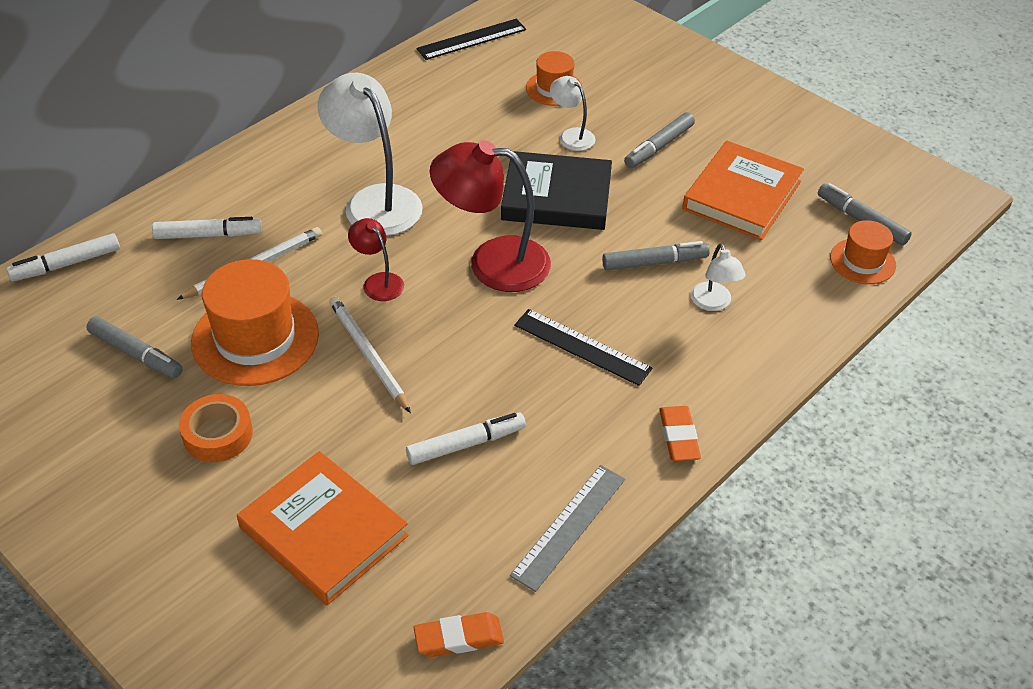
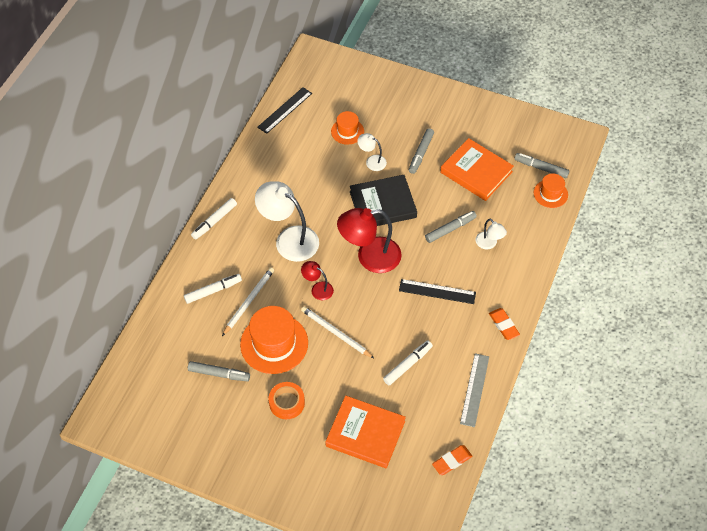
camera: 20 degrees left, 10 degrees up
white marker [6,233,120,281] -> white marker moved to [191,198,237,239]
orange book [682,141,804,240] -> orange book turned 60 degrees counterclockwise [440,138,514,201]

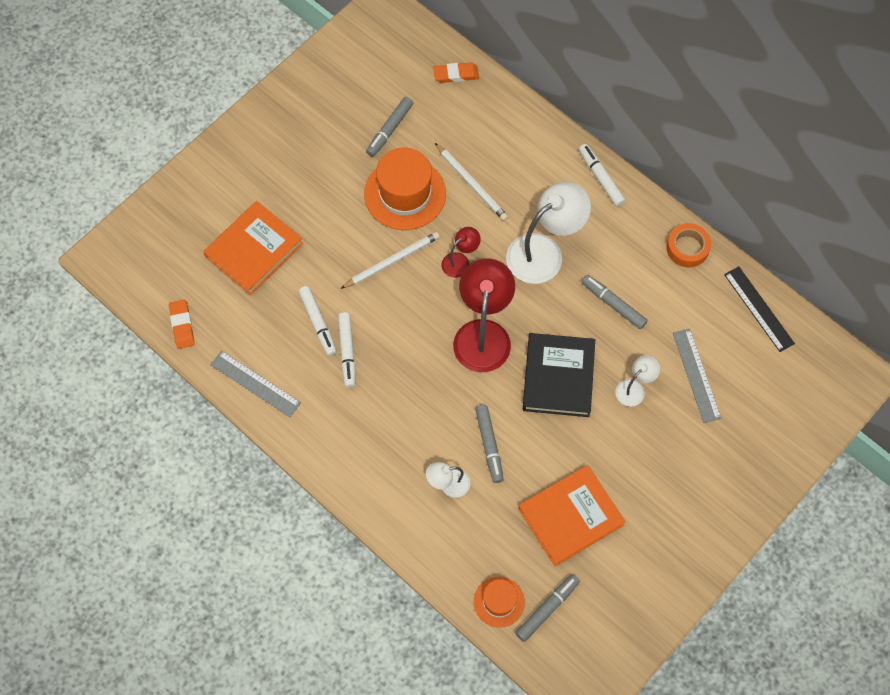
camera: 110 degrees right, 10 degrees up
white marker [184,274,242,304] -> white marker moved to [338,312,355,388]
orange tape [269,382,305,419] -> orange tape moved to [666,223,711,268]
orange hat [331,111,364,145] -> grey ruler [673,329,721,423]
black ruler [399,279,476,304] -> none
grey marker [409,128,434,174] -> grey marker moved to [582,275,648,329]
orange eraser [489,308,520,340] -> orange eraser moved to [433,62,479,83]

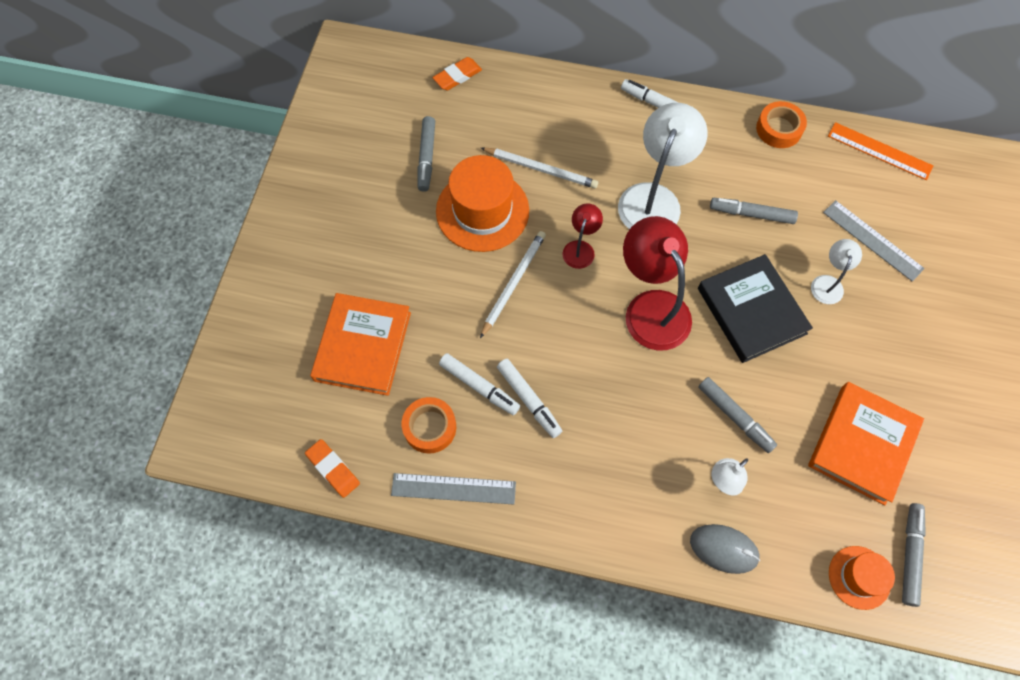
camera: 30 degrees left, 0 degrees up
black ruler [724,266,795,352] -> orange ruler [828,122,933,180]
none -> orange tape [401,397,456,454]
none -> grey mouse [690,524,760,574]

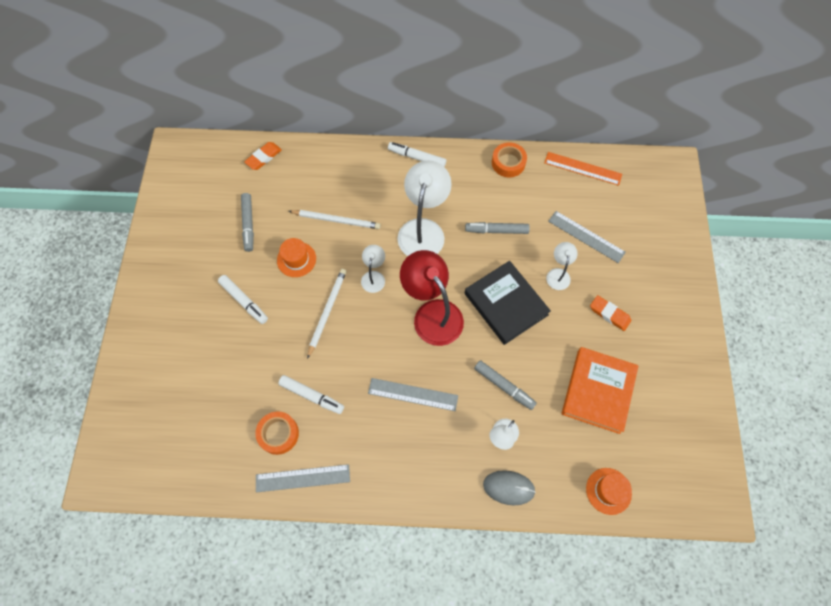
camera: 10 degrees left, 0 degrees up
orange eraser [305,439,360,498] -> orange eraser moved to [590,295,632,331]
orange book [310,293,411,396] -> none
orange hat [436,155,529,252] -> orange hat [277,238,316,277], size x0.55
white marker [497,359,562,438] -> white marker moved to [218,275,268,324]
red lamp [562,203,603,269] -> white lamp [361,245,385,293]
grey marker [902,503,926,607] -> none
none -> grey ruler [368,378,458,411]

